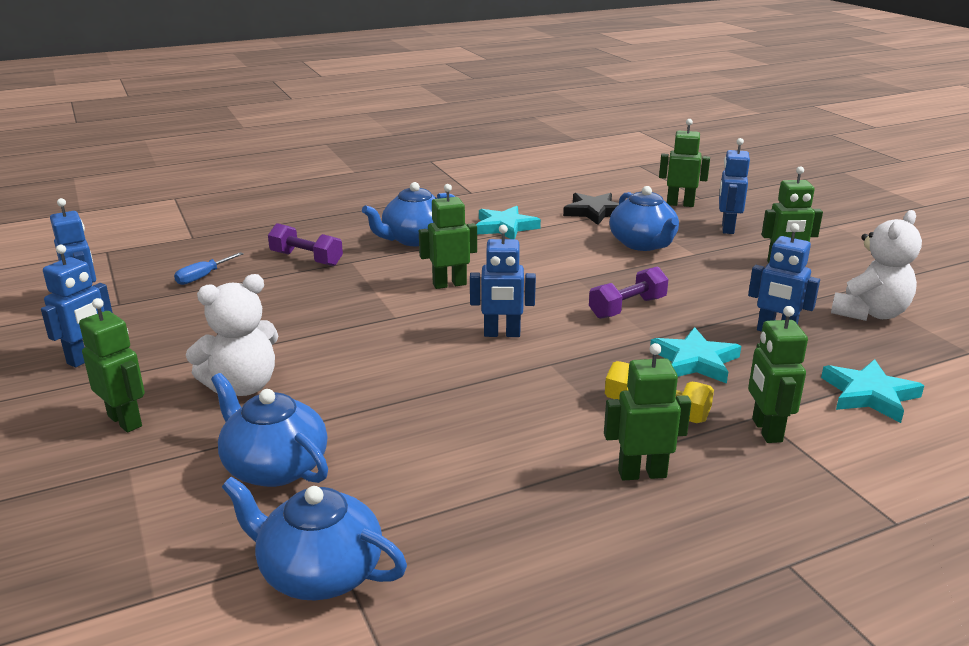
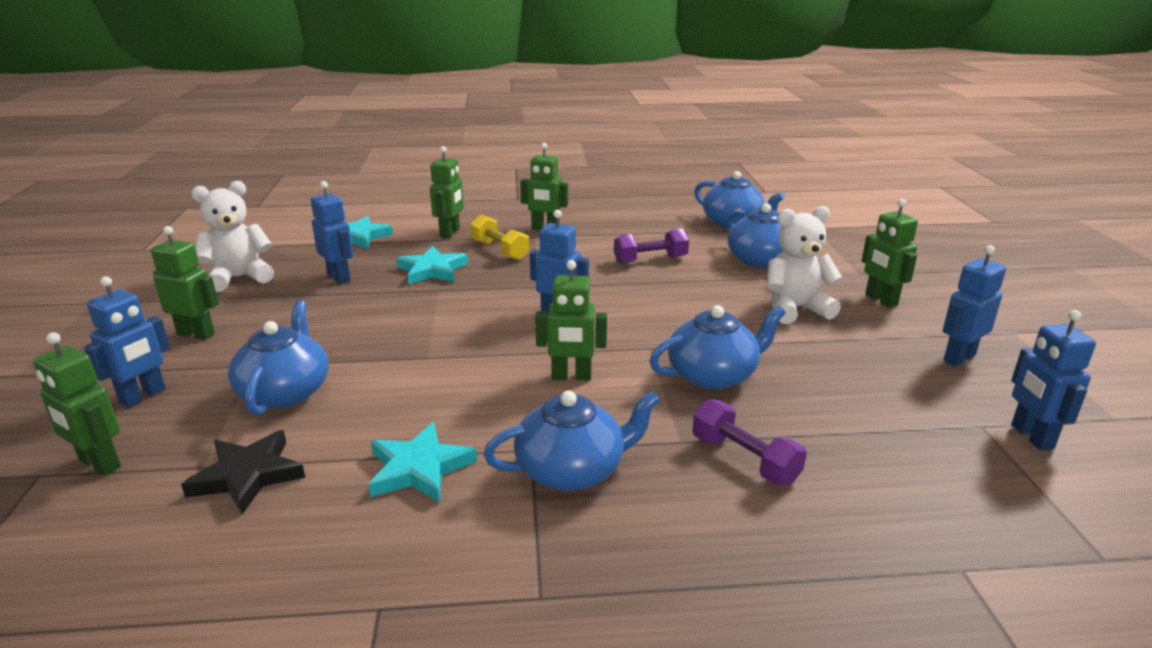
camera: 160 degrees left, 0 degrees up
blue screwdriver [174,252,244,285] -> none
purple dumbbell [589,266,669,319] -> purple dumbbell moved to [614,228,689,264]
none -> blue teapot [650,305,786,390]

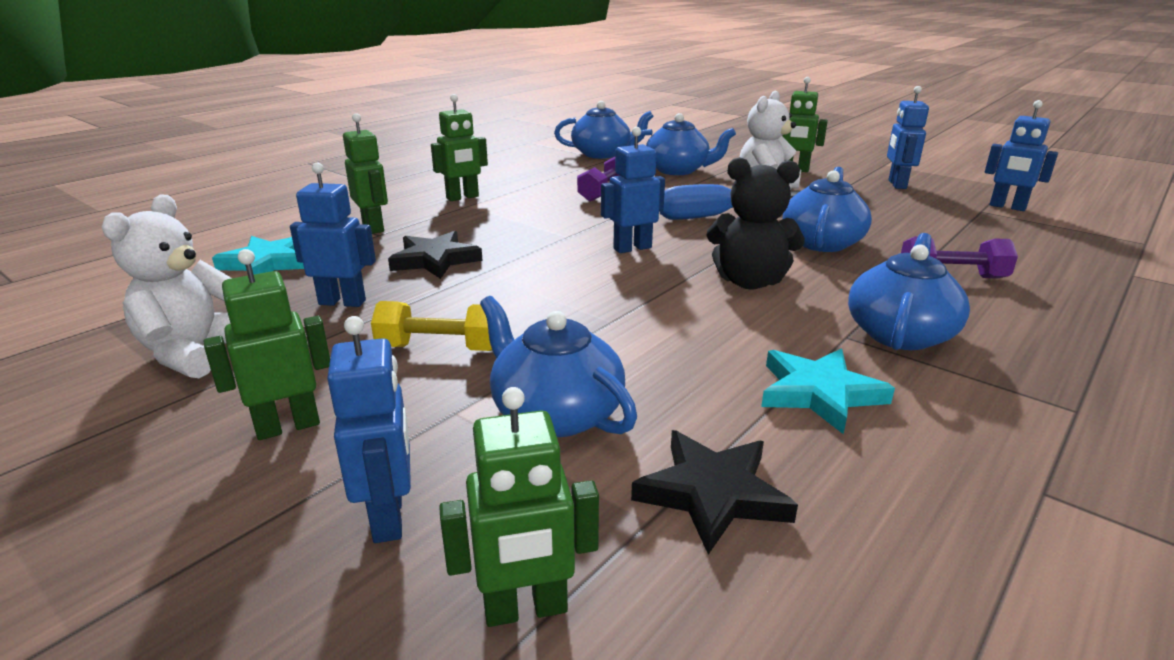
camera: 45 degrees left, 0 degrees up
turquoise star [396,246,468,284] -> black star [388,231,483,279]
yellow dumbbell [470,214,529,260] -> yellow dumbbell moved to [371,301,492,351]
green robot [535,260,607,381] -> black teddy bear [706,157,805,290]
none -> blue screwdriver [659,184,800,220]

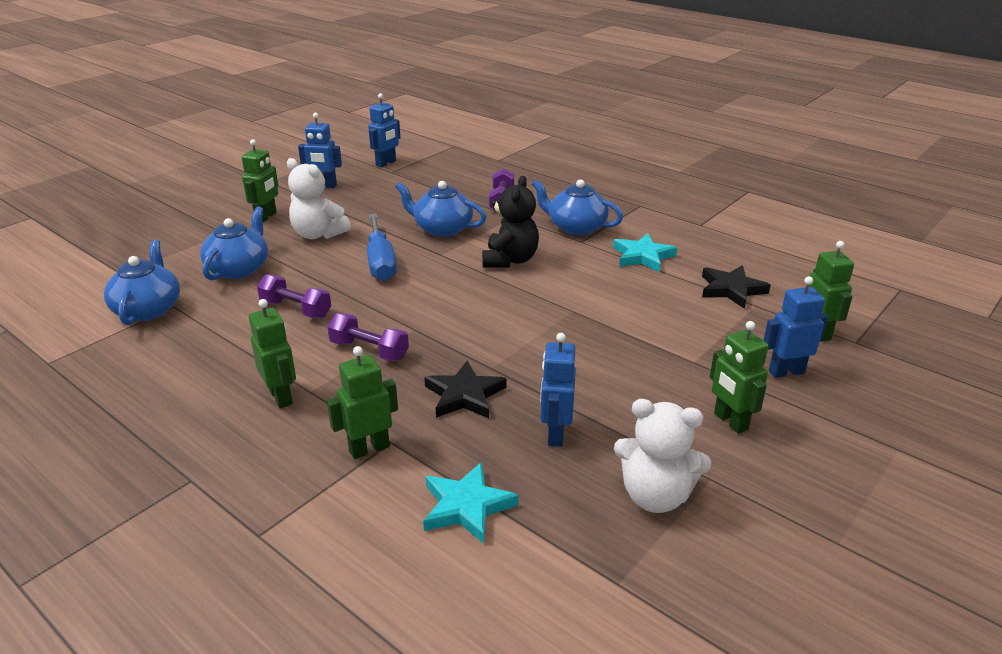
camera: 90 degrees left, 5 degrees up
yellow dumbbell [371,301,492,351] -> none
blue teapot [480,296,637,437] -> none
blue robot [601,127,665,253] -> none
none -> purple dumbbell [327,313,409,361]

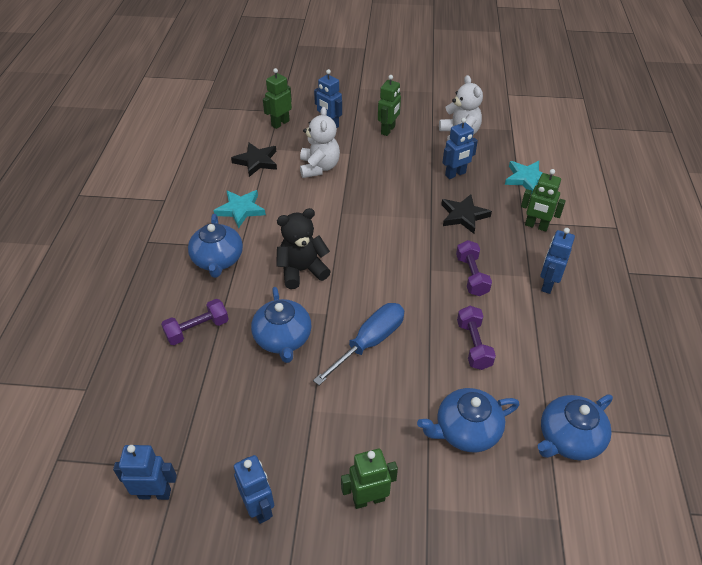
camera: 125 degrees left, 15 degrees up
green robot [249,299,296,408] -> blue robot [540,228,575,294]
white teddy bear [287,158,351,239] -> white teddy bear moved to [300,107,340,178]

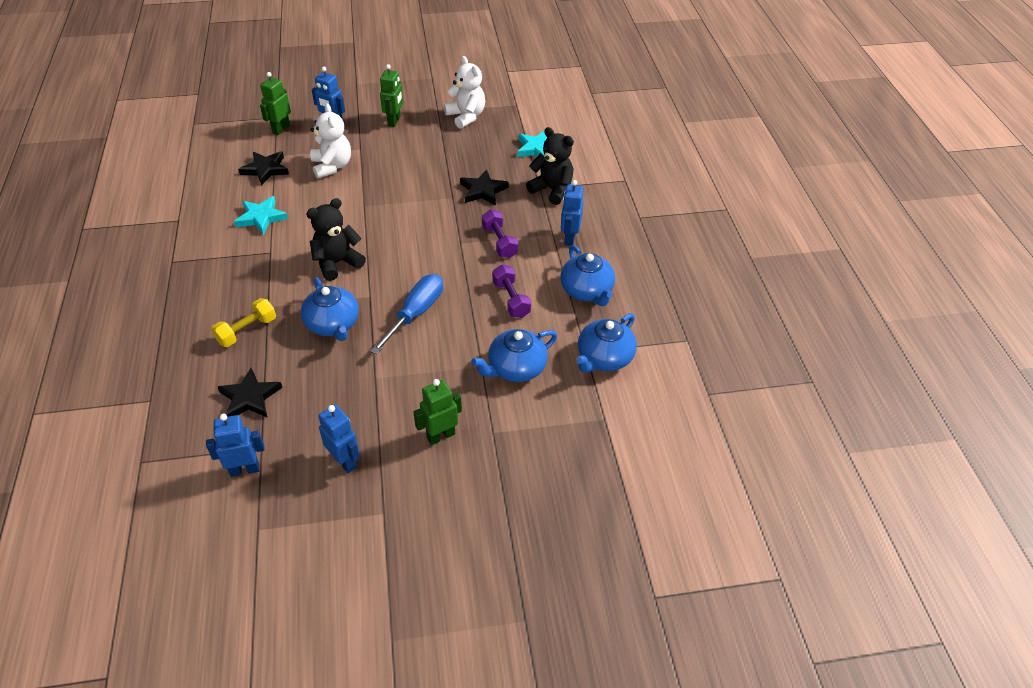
camera: 15 degrees left, 0 degrees up
purple dumbbell [161,299,229,345] -> yellow dumbbell [211,298,276,347]
blue teapot [188,214,243,278] -> blue teapot moved to [560,245,615,306]
blue robot [442,118,478,179] -> none
green robot [521,169,566,232] -> black teddy bear [526,127,574,205]
none -> black star [218,368,282,417]

